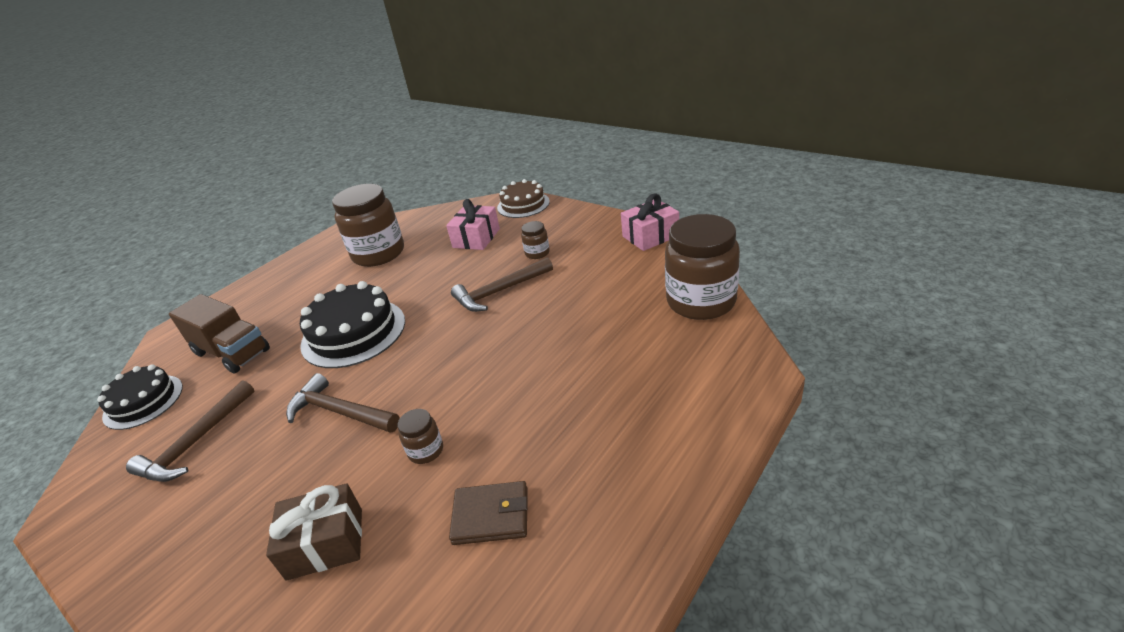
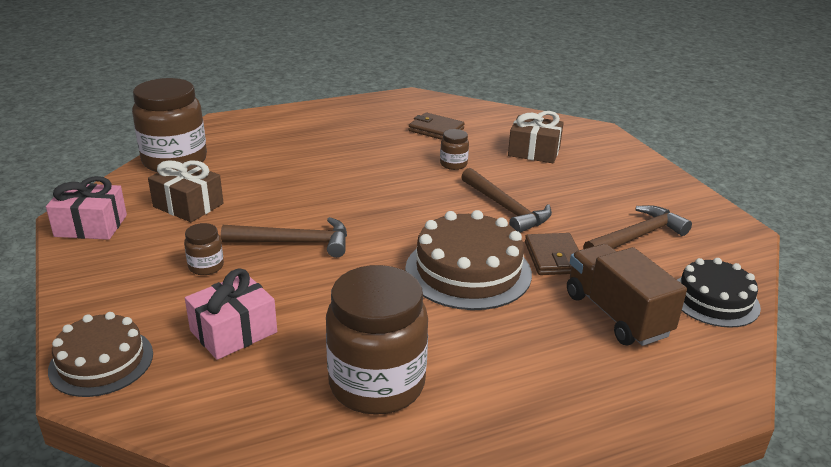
camera: 155 degrees left, 5 degrees down
black cake [300,281,405,368] -> brown cake [405,210,532,310]
none -> brown gift [148,161,223,222]
none -> brown wallet [525,233,579,275]

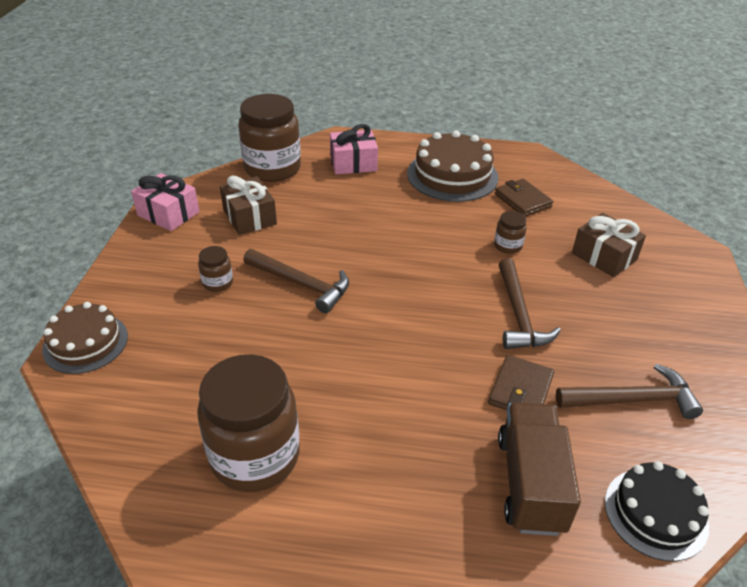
camera: 30 degrees right, 10 degrees up
pink gift [185,268,277,360] -> pink gift moved to [330,124,378,174]
brown cake [405,210,532,310] -> brown cake moved to [407,130,499,202]

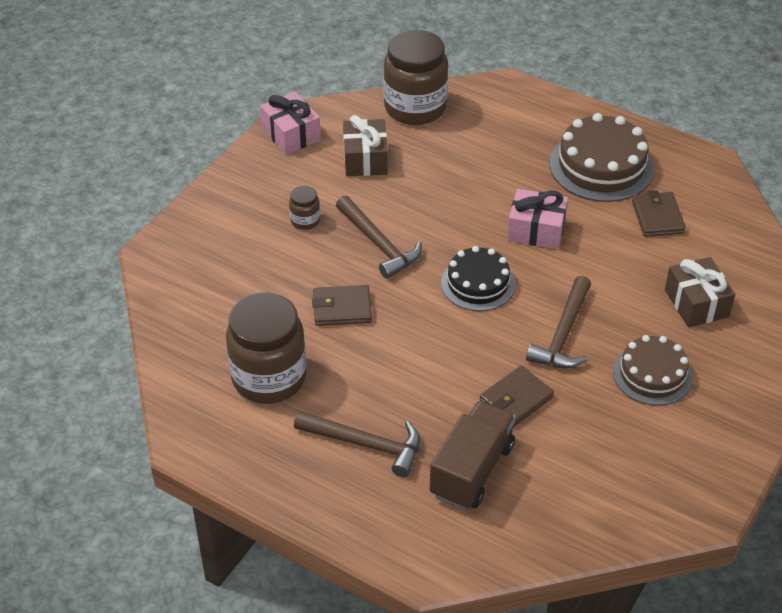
camera: 25 degrees right, 5 degrees up
brown cake [42,302,128,374] -> brown cake moved to [613,335,693,406]
pink gift [330,124,378,174] -> pink gift moved to [507,189,568,249]
brown jar [494,211,527,254] -> none
brown hammer [556,364,703,419] -> brown hammer moved to [294,411,420,477]
black cake [605,461,709,561] -> black cake moved to [441,246,515,311]
none -> brown wallet [312,285,372,326]

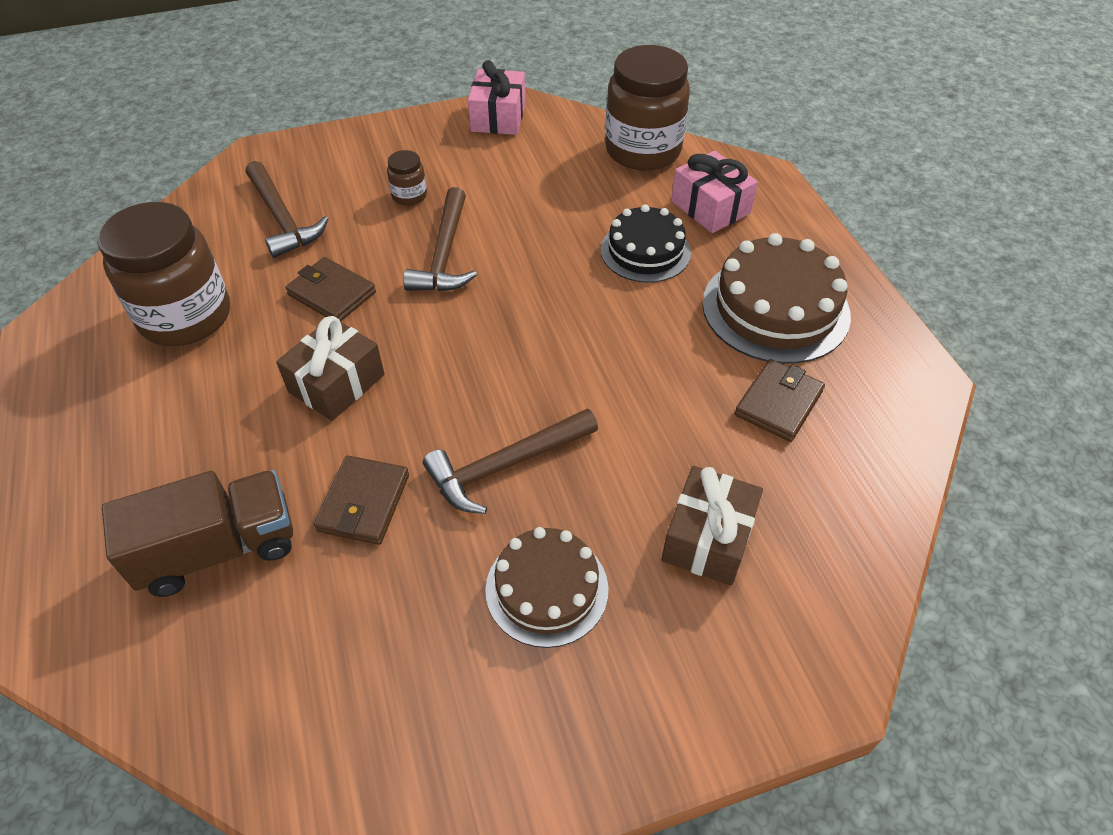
camera: 40 degrees right, 5 degrees up
brown hammer [294,411,420,477] -> brown hammer moved to [246,161,329,258]
brown gift [343,115,388,176] -> brown gift moved to [276,316,384,421]
black cake [441,246,515,311] -> black cake moved to [600,204,691,283]
brown wallet [479,365,554,427] -> brown wallet turned 75 degrees counterclockwise [314,456,409,545]
pink gift [507,189,568,249] -> pink gift moved to [671,151,758,233]

